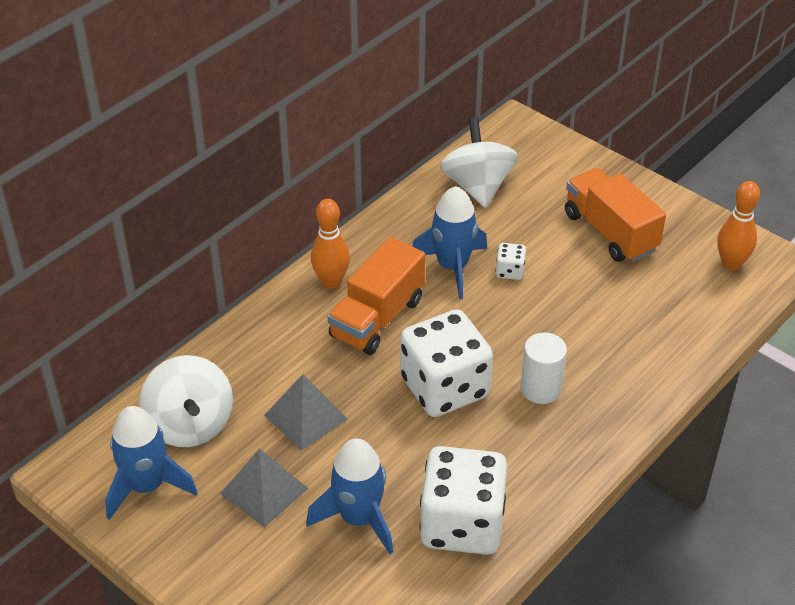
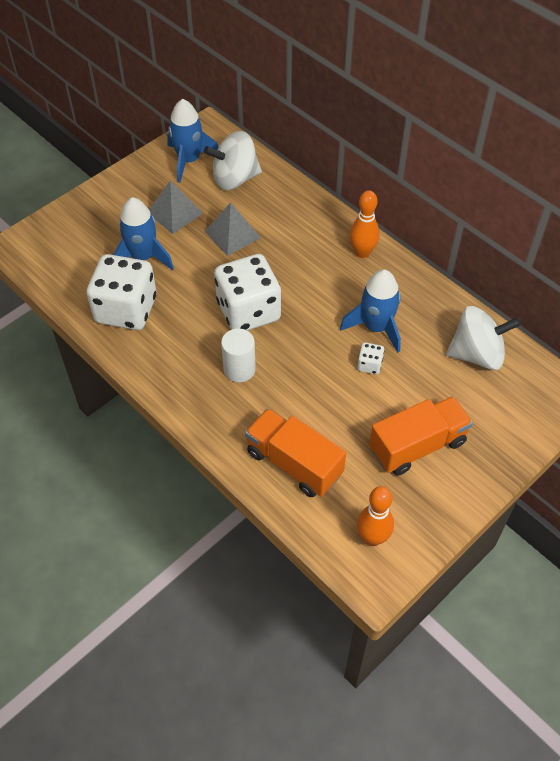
camera: 95 degrees right, 10 degrees up
orange truck [328,237,425,355] -> orange truck moved to [245,408,346,497]

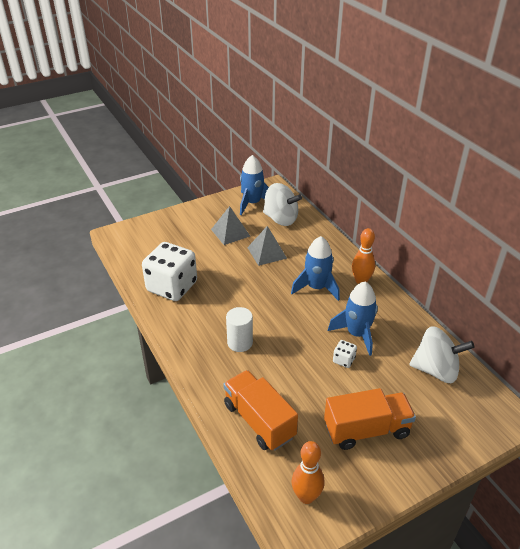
camera: 15 degrees right, 15 degrees down
blue rocket [113,197,174,270] -> blue rocket moved to [291,236,340,301]
white spinning top [204,131,262,190] -> white spinning top turned 150 degrees counterclockwise [263,183,302,226]
white dice [214,254,281,331] -> none

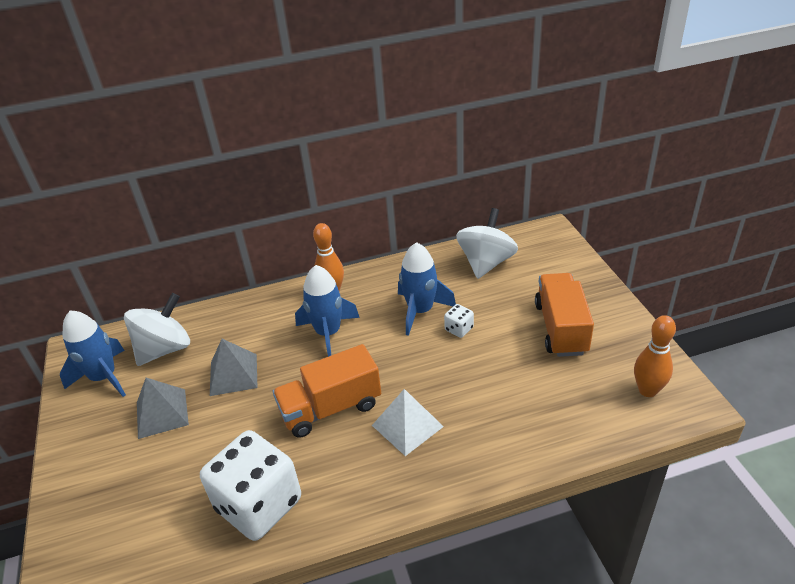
camera: 75 degrees left, 0 degrees up
orange truck [223,370,298,451] -> orange truck moved to [273,344,381,438]
white cylinder [226,307,253,352] -> white pyramid [372,389,444,456]

